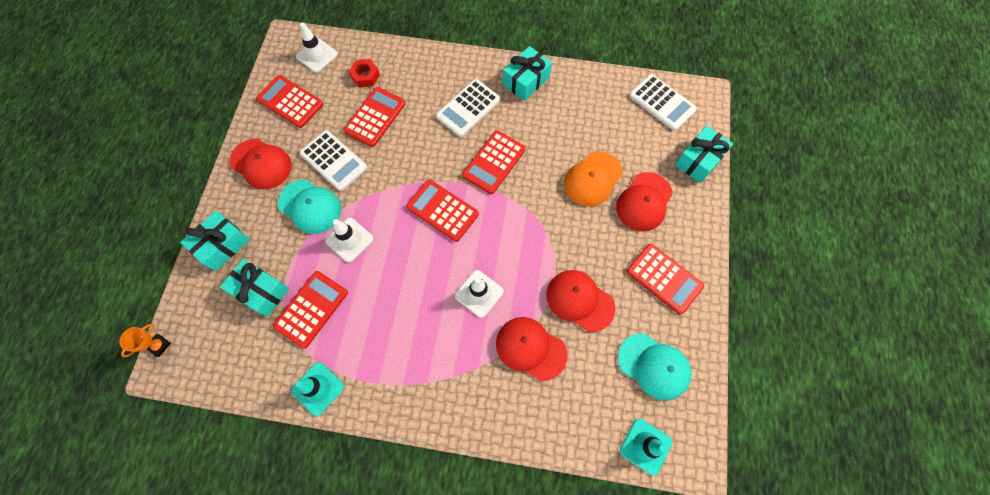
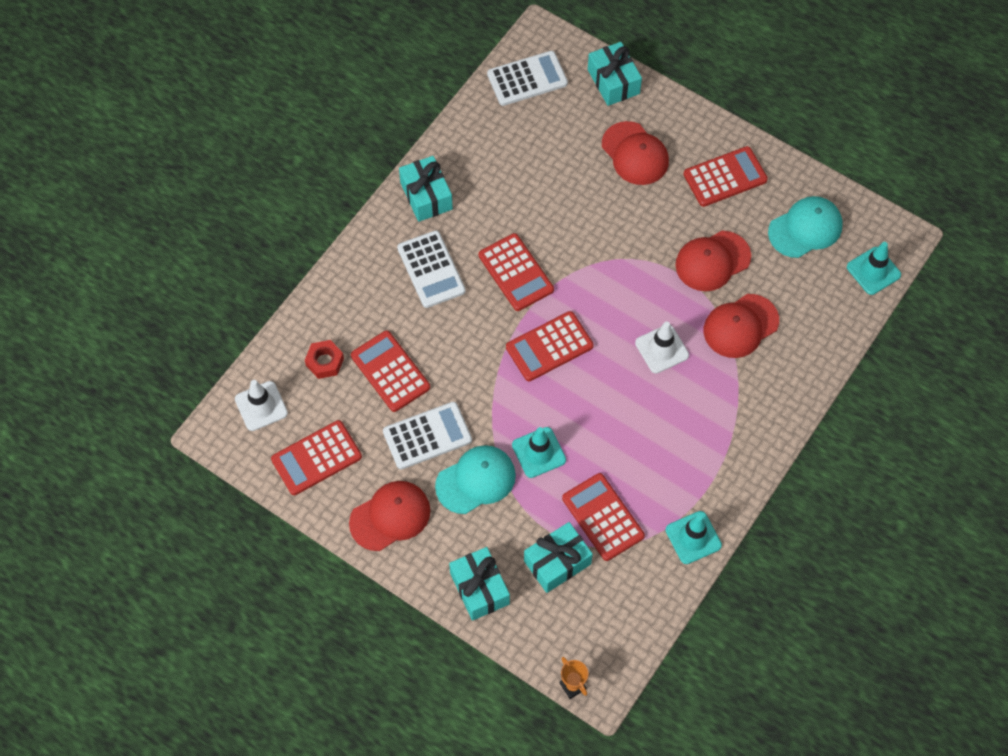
camera: 65 degrees left, 5 degrees down
white traffic cone [326,218,373,262] -> turquoise traffic cone [512,427,566,478]
orange cap [564,151,622,207] -> none

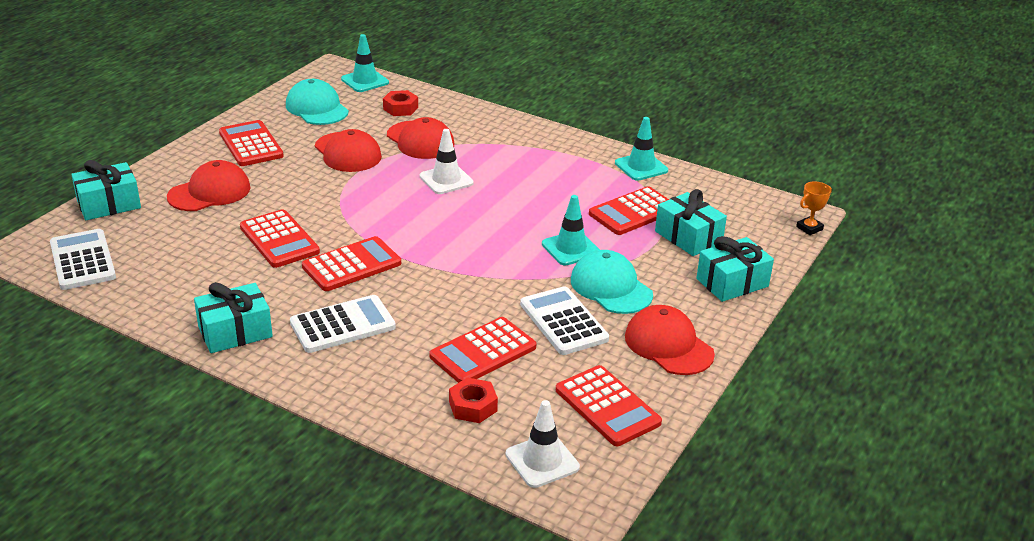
camera: 95 degrees left, 30 degrees down
red calculator [506,311,594,381] -> red calculator moved to [240,209,320,268]
none -> red nut [383,90,418,116]

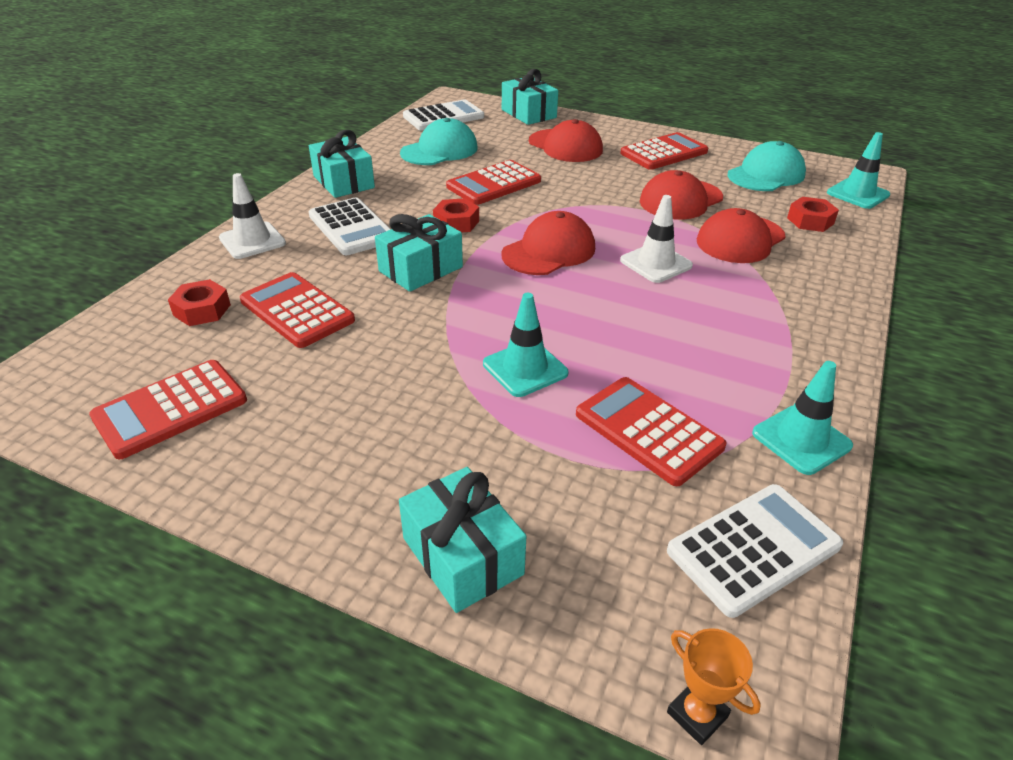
camera: 85 degrees right, 5 degrees up
red calculator [302,236,401,291] -> red nut [433,198,479,232]
white traffic cone [505,400,580,488] -> white traffic cone moved to [219,173,286,259]
white calculator [520,286,609,355] -> white calculator moved to [667,484,843,618]
turquoise cap [571,250,653,314] -> turquoise cap moved to [400,118,478,165]
red cap [625,305,715,375] -> red cap moved to [501,211,595,275]
turquoise gift [655,189,727,256] -> turquoise gift moved to [375,214,463,292]

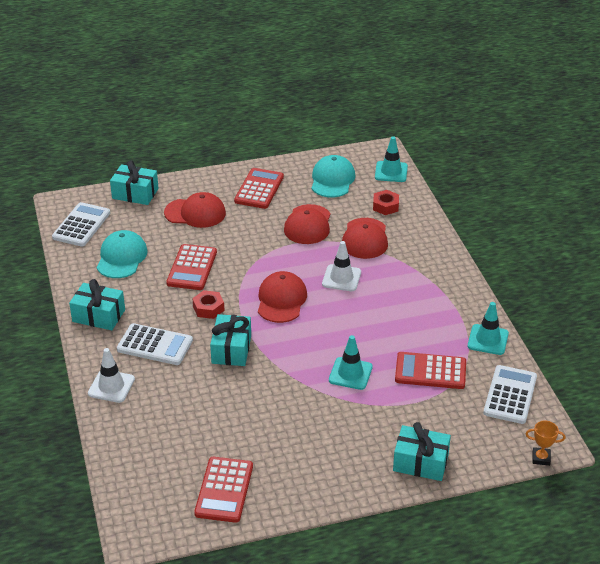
camera: 40 degrees left, 0 degrees up
red nut [168,279,231,326] -> none
red calculator [240,272,355,348] -> none

